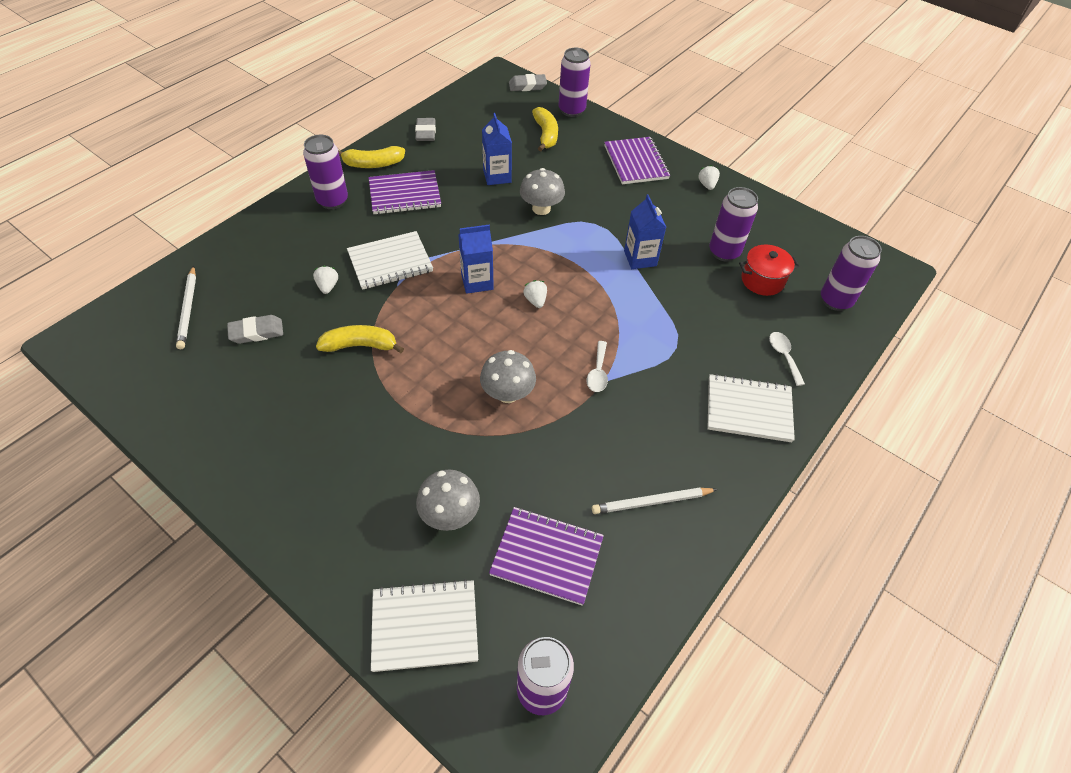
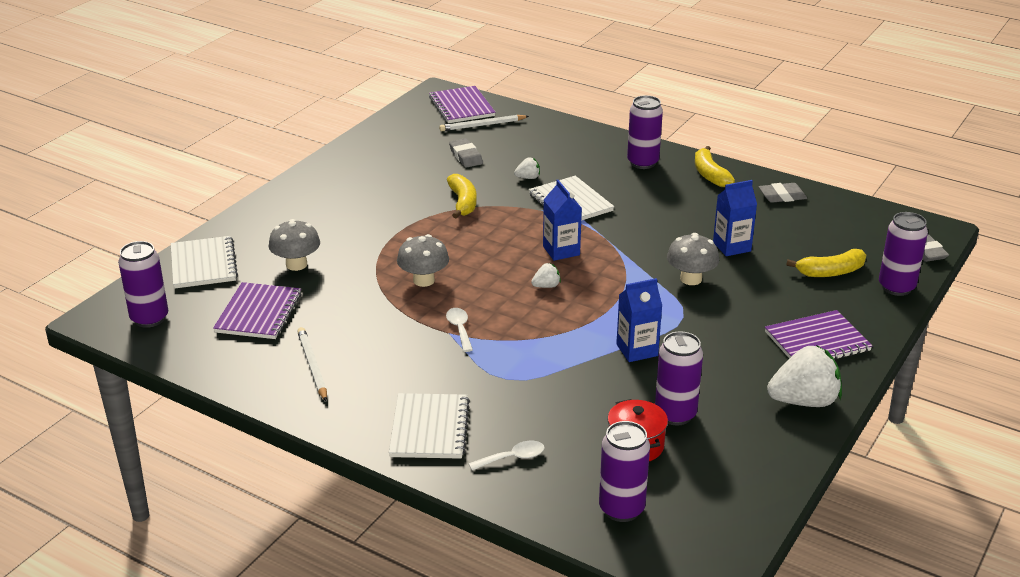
camera: 85 degrees right, 20 degrees down
purple notebook [368,170,441,214] -> purple notebook moved to [429,86,495,123]
white spoon [587,341,608,392] -> white spoon turned 75 degrees clockwise [446,308,473,352]
white strawberry [698,165,720,190] -> white strawberry [767,345,842,407], size x2.18

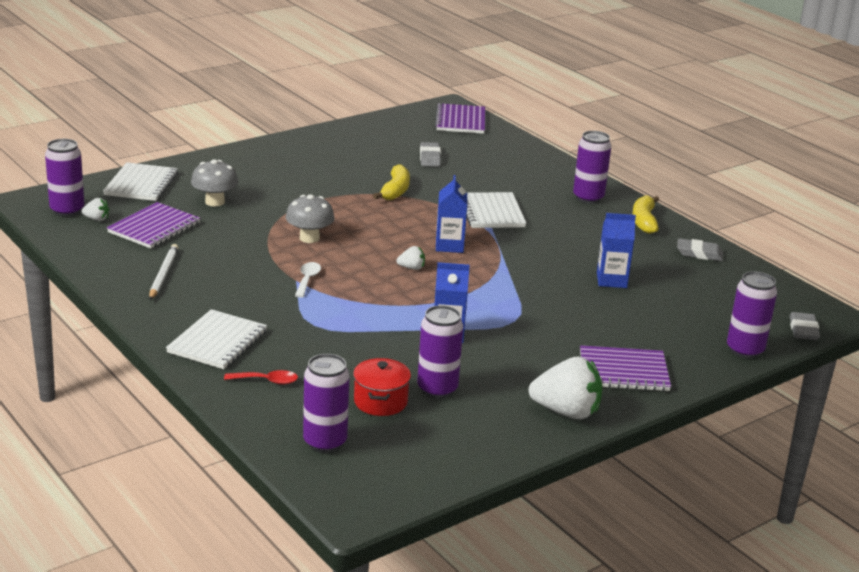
camera: 20 degrees right, 5 degrees down
white pencil [439,115,529,131] -> none
white spoon [468,441,545,470] -> red spoon [224,370,298,385]
white strawberry [514,157,540,179] -> white strawberry moved to [82,198,109,221]
grey mushroom [667,233,719,285] -> none
yellow banana [786,249,866,277] -> none

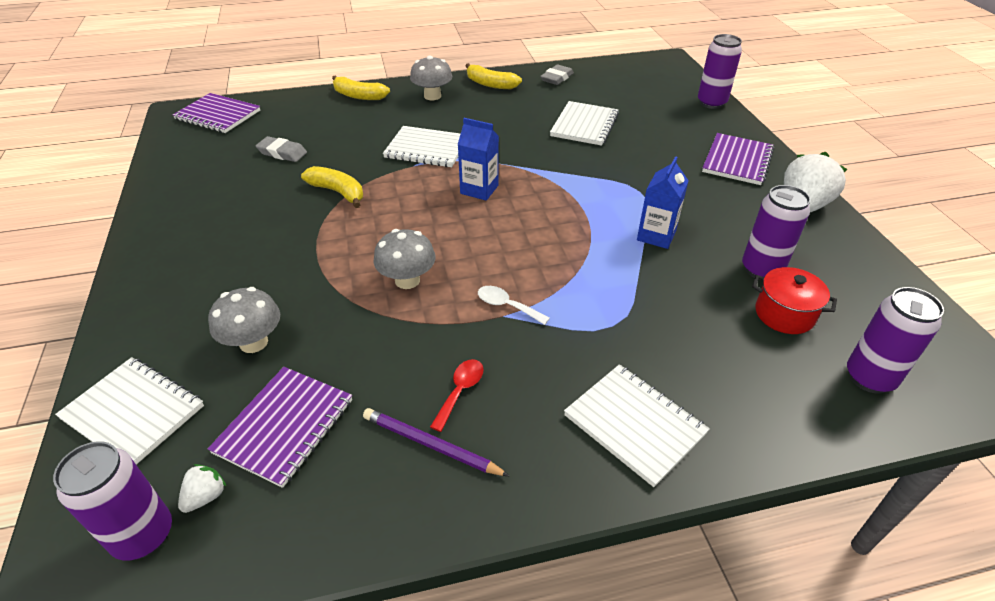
camera: 65 degrees left, 15 degrees up
purple notebook [107,202,200,249] -> purple notebook turned 60 degrees clockwise [208,367,352,488]
white pencil [149,244,179,300] -> purple pencil [363,408,509,476]
red spoon [224,370,298,385] -> red spoon moved to [430,359,484,432]
white strawberry [397,246,425,270] -> none
purple can [573,131,611,204] -> grey mushroom [410,55,452,100]
blue carton [597,213,636,288] -> white notebook [550,101,619,146]
grey eraser [790,312,820,340] -> none
none -> yellow banana [332,75,390,100]

